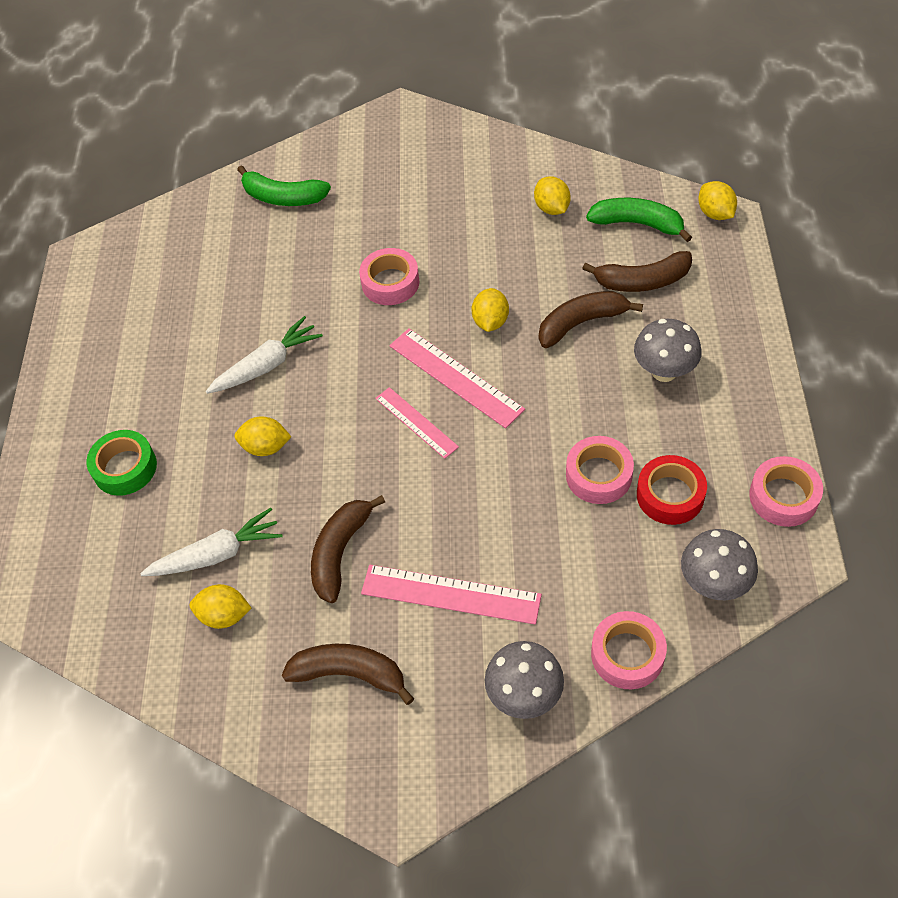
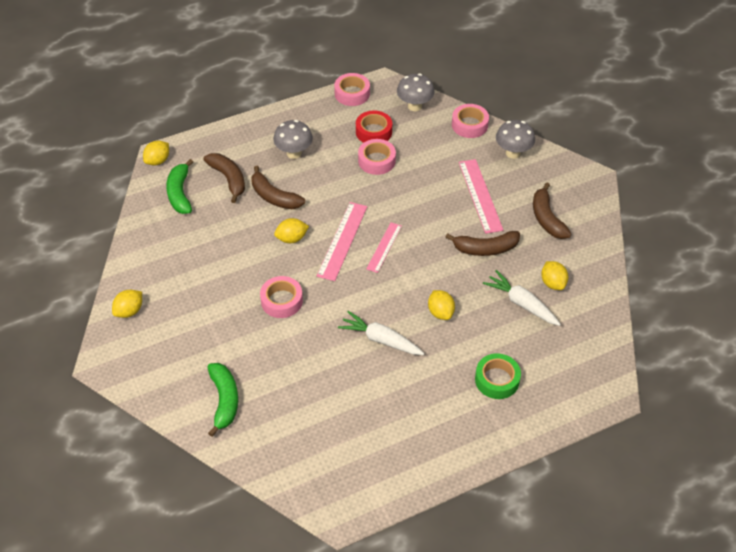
camera: 120 degrees left, 5 degrees down
yellow lemon [534,177,571,215] -> yellow lemon moved to [112,290,142,318]

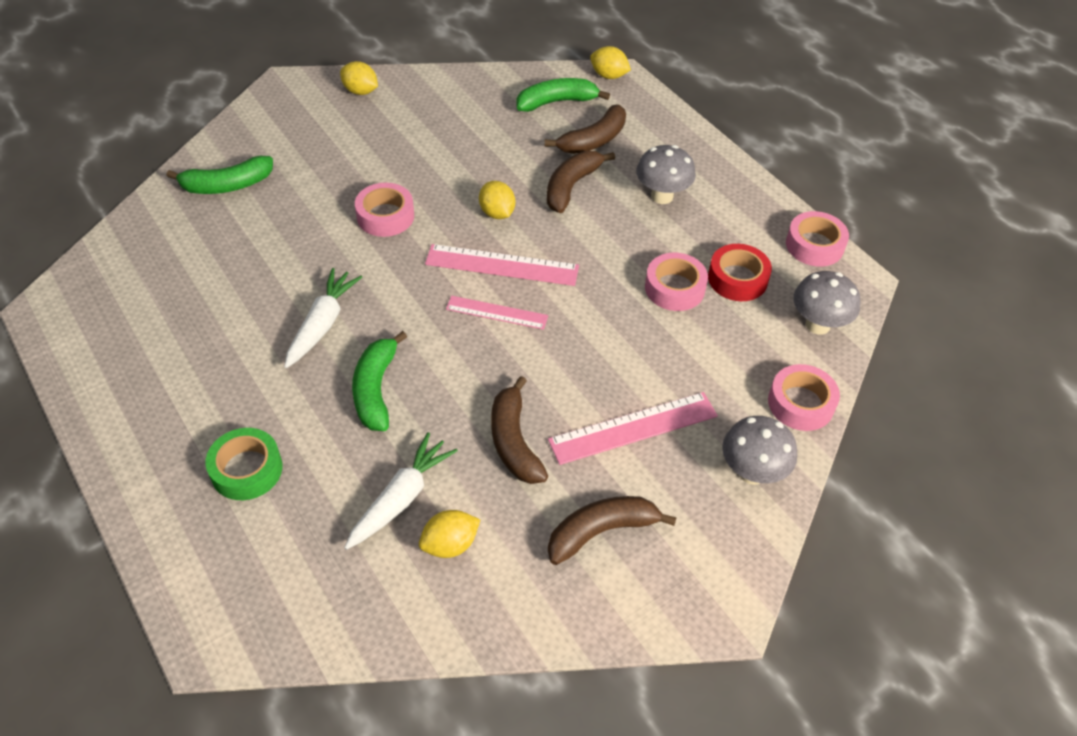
camera: 80 degrees right, 0 degrees up
yellow lemon [428,290,455,320] -> green banana [352,331,407,431]

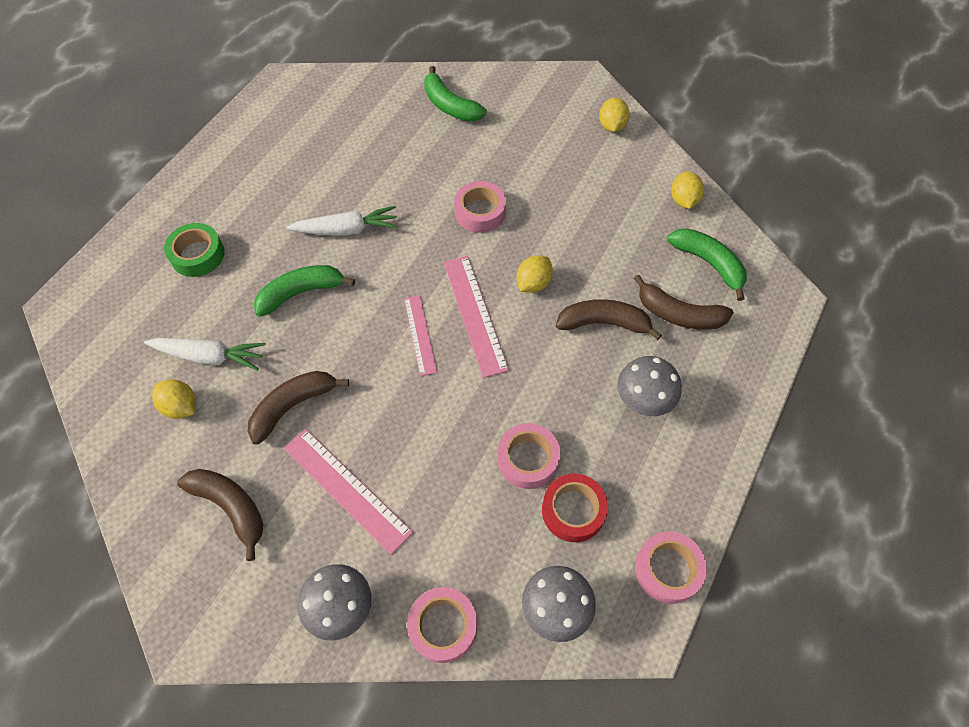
camera: 65 degrees right, 10 degrees up
yellow lemon [590,46,631,79] -> yellow lemon moved to [671,172,704,209]

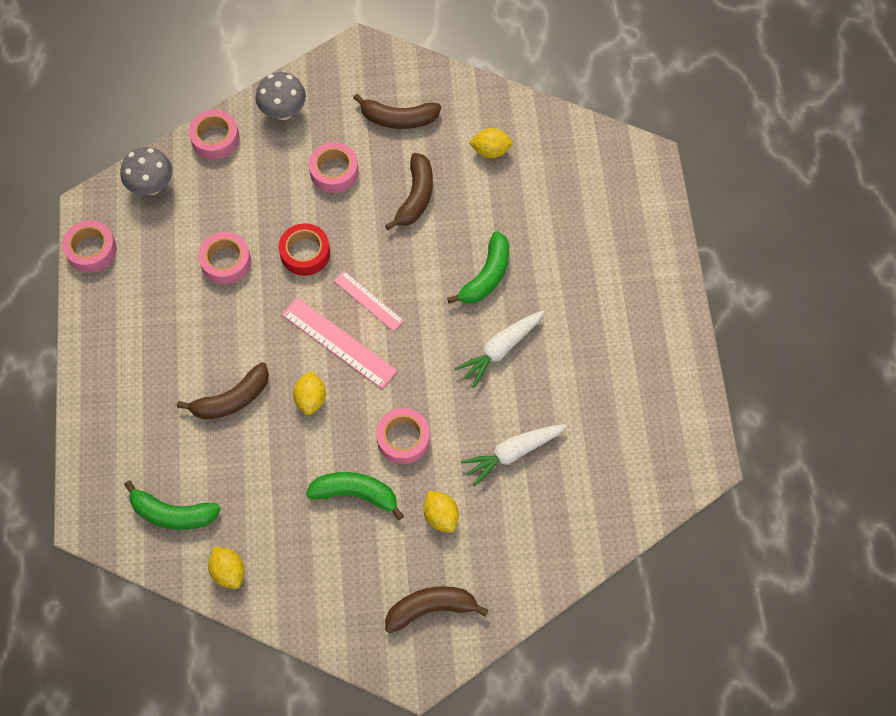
camera: 145 degrees right, 5 degrees up
white carrot [144,338,266,371] -> white carrot moved to [461,424,567,486]
green tape [164,223,225,277] -> none
pink ruler [284,429,413,555] -> pink tape [309,142,359,193]
green banana [424,66,487,122] -> green banana moved to [306,472,404,520]
red tape [542,474,608,542] -> red tape moved to [279,223,330,276]
yellow lemon [599,98,630,132] -> yellow lemon moved to [423,490,459,533]
grey mushroom [617,356,682,416] -> none
brown banana [633,275,734,330] -> brown banana moved to [385,586,489,633]

